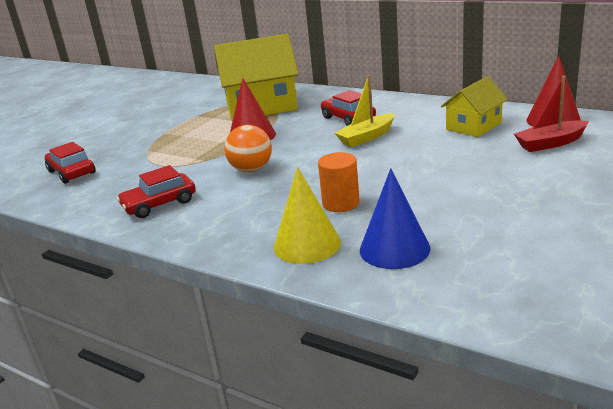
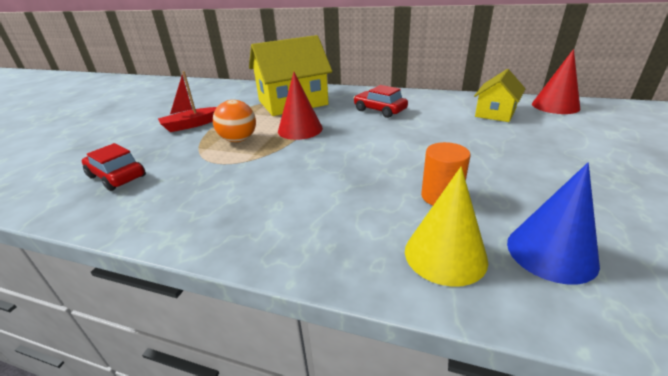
camera: 15 degrees left, 5 degrees up
red car [117,165,196,218] -> none
orange ball [224,125,272,172] -> orange ball moved to [213,100,256,142]
yellow boat [335,75,395,147] -> none
red boat [514,76,589,152] -> red boat moved to [158,71,217,132]

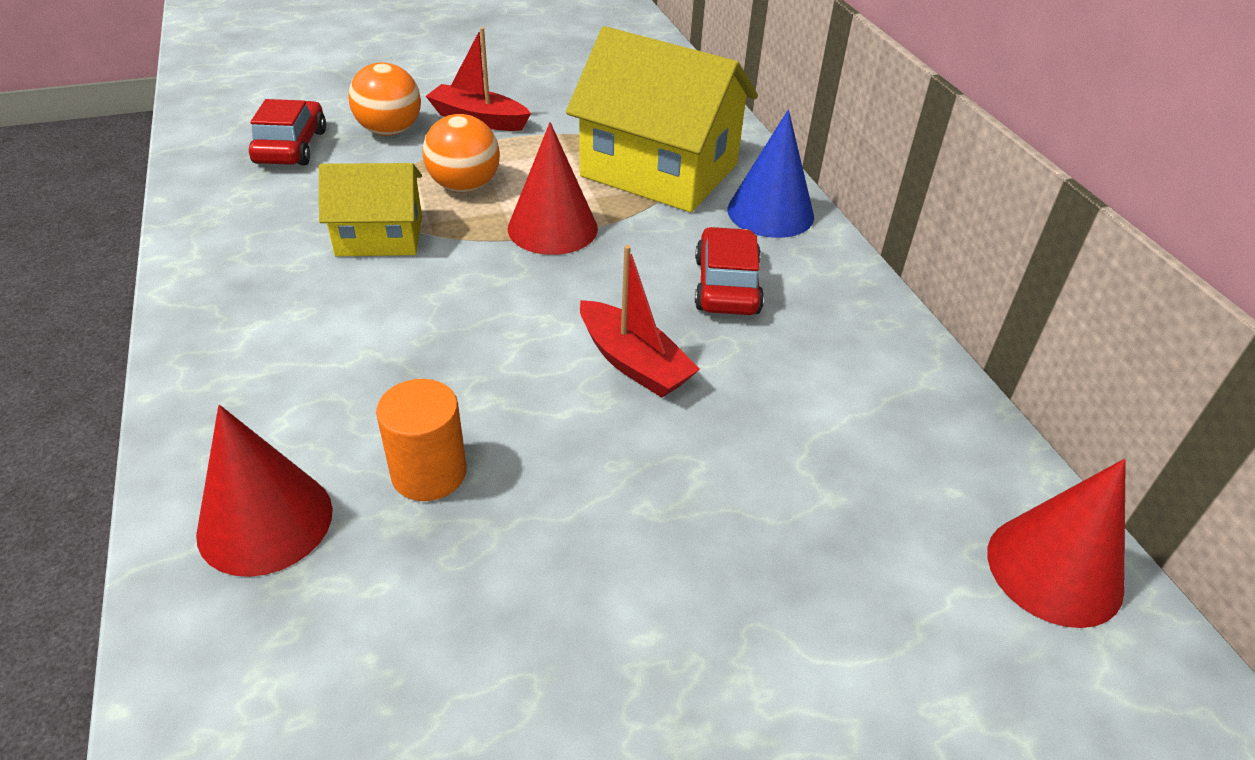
camera: 50 degrees right, 10 degrees up
yellow cone [405,167,488,287] -> red cone [196,405,333,577]
yellow house [474,69,525,122] -> yellow house moved to [319,163,422,256]
blue cone [507,163,600,284] -> blue cone moved to [728,110,814,238]
none -> orange ball [349,62,421,136]
none -> red boat [580,245,700,398]

